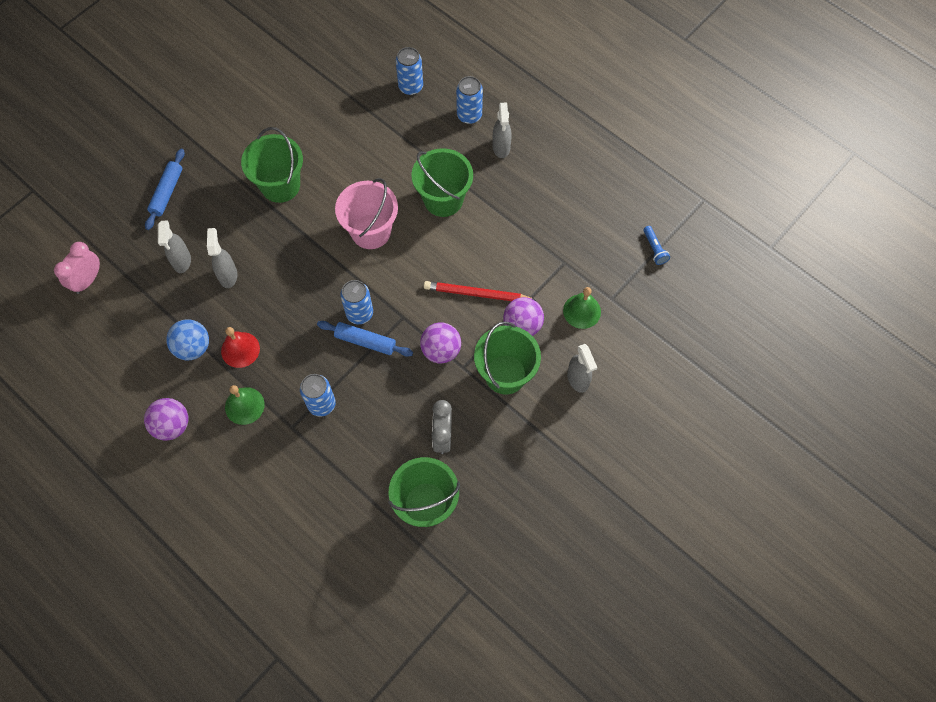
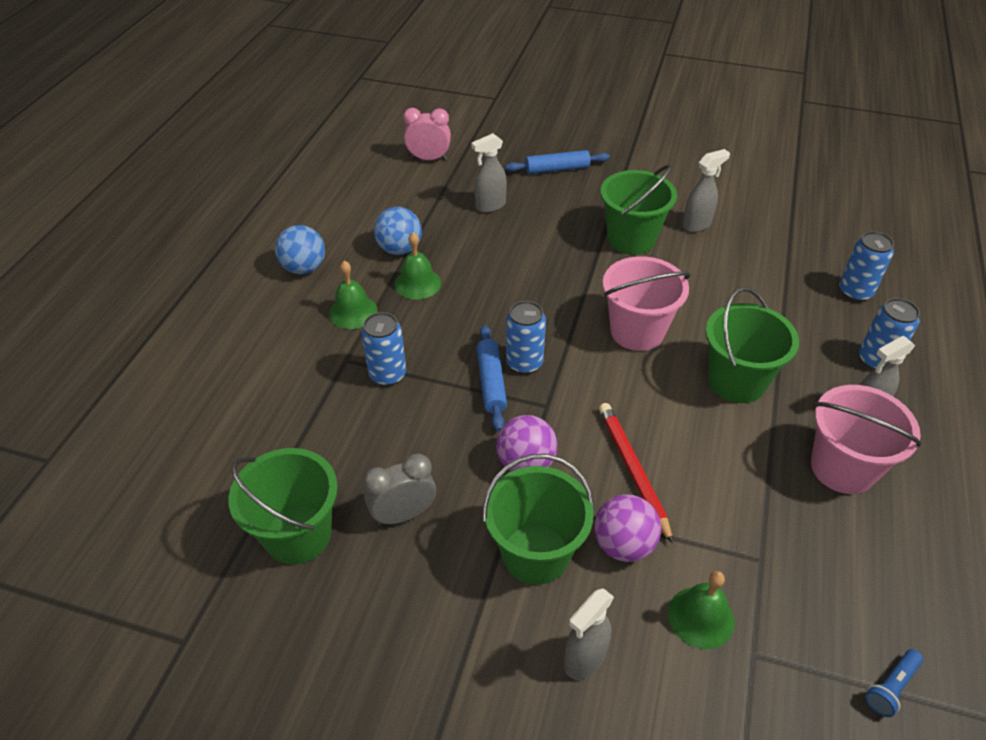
camera: 65 degrees right, 20 degrees down
purple ball [144,398,189,441] -> blue ball [275,225,325,274]
grey spray bottle [207,228,237,288] -> grey spray bottle moved to [682,149,730,232]
red bell [221,327,260,368] -> green bell [394,232,441,300]
none -> pink bucket [811,385,921,494]

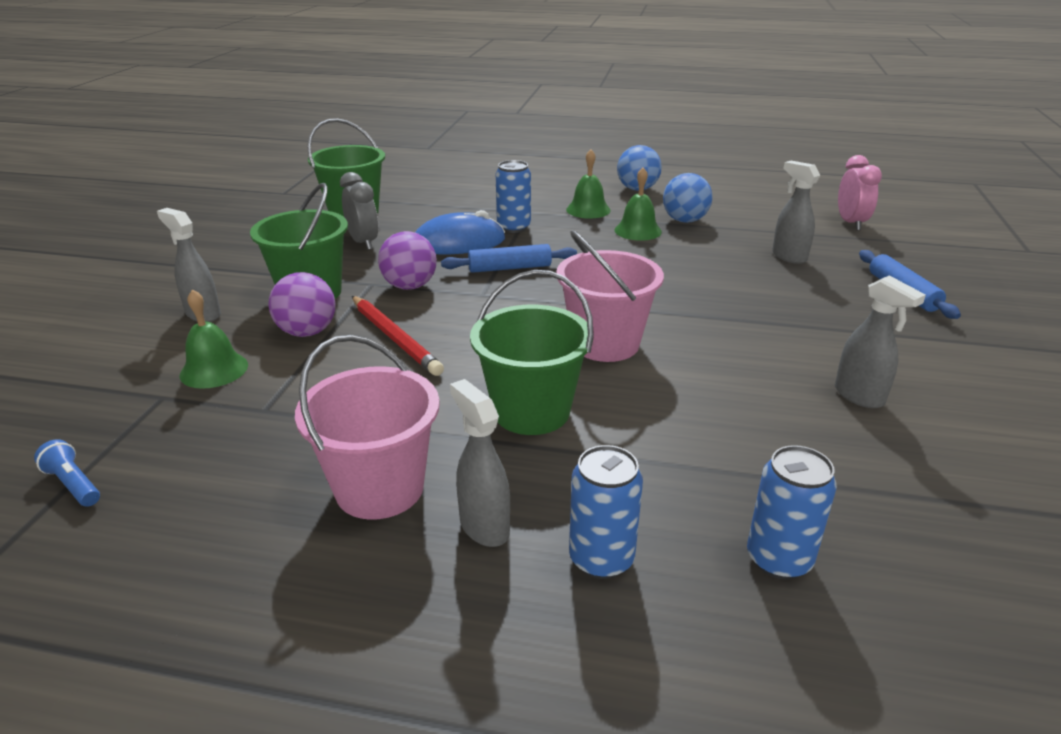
camera: 85 degrees right, 15 degrees down
blue can [506,301,546,374] -> none
red pencil [599,403,673,544] -> red pencil turned 75 degrees clockwise [352,296,444,376]
green bucket [600,164,677,254] -> none
none -> blue mouse [415,210,505,254]

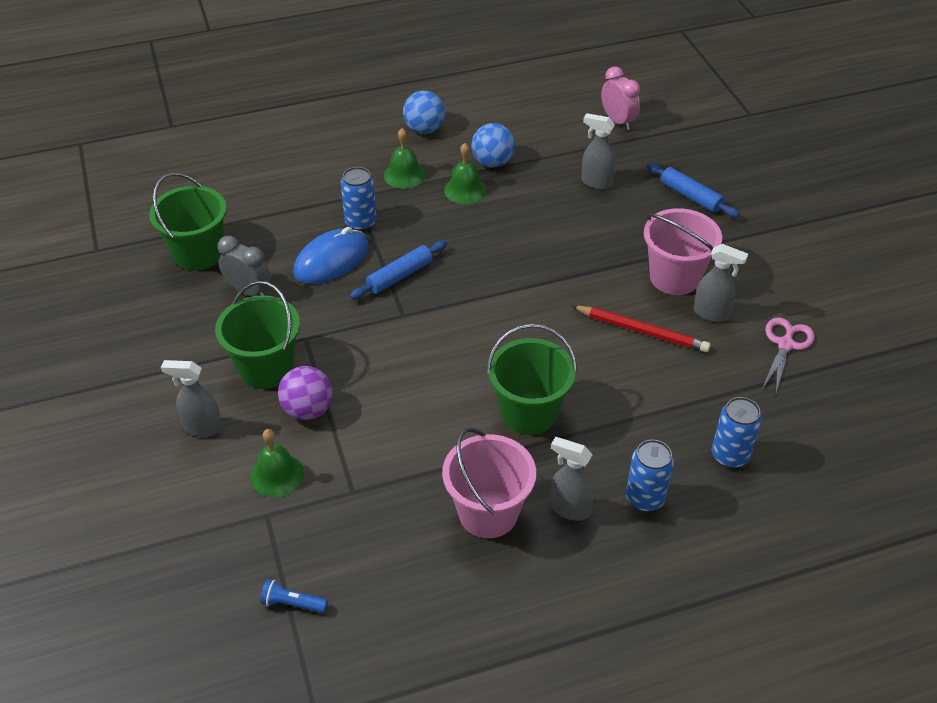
camera: 30 degrees left, 15 degrees up
red pencil [352,296,444,376] -> red pencil moved to [572,306,711,352]
purple ball [378,231,437,290] -> none
pink bucket [556,230,664,362] -> pink bucket moved to [644,208,722,295]
none -> pink scissors [762,318,815,393]

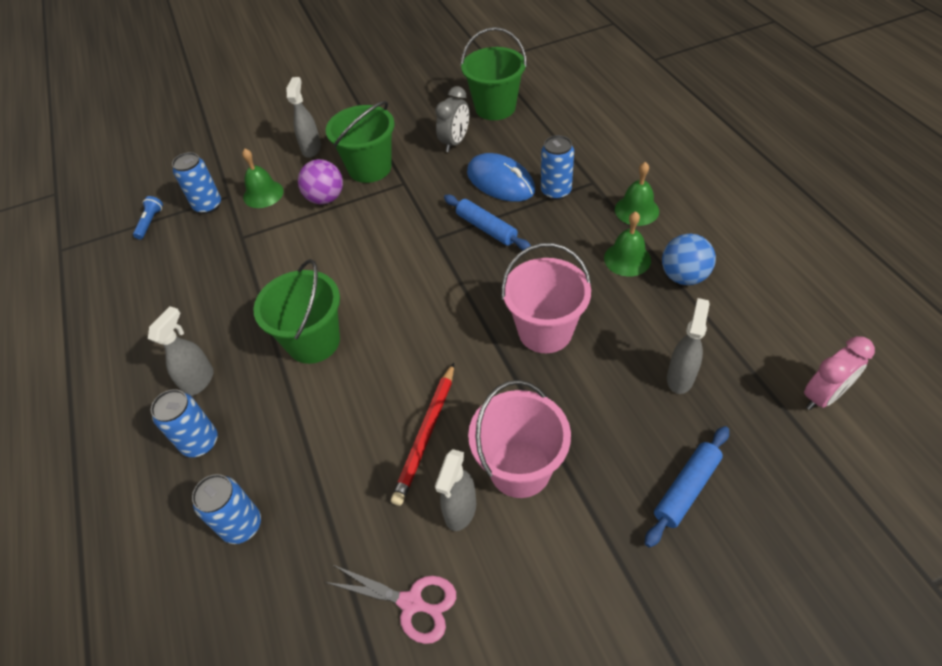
camera: 90 degrees right, 5 degrees up
blue ball [403,91,445,134] -> none
pink bucket [442,427,536,538] -> pink bucket moved to [501,243,591,353]
none -> blue can [172,152,221,214]

